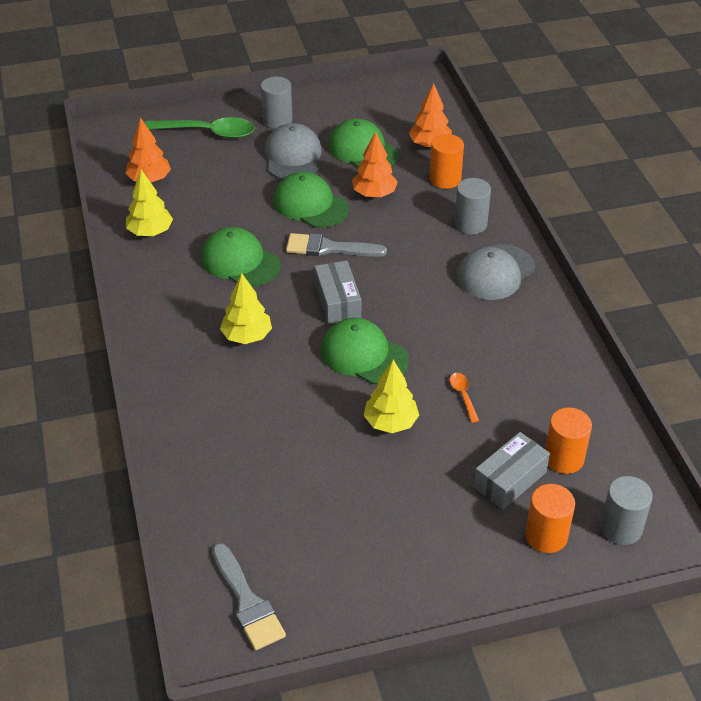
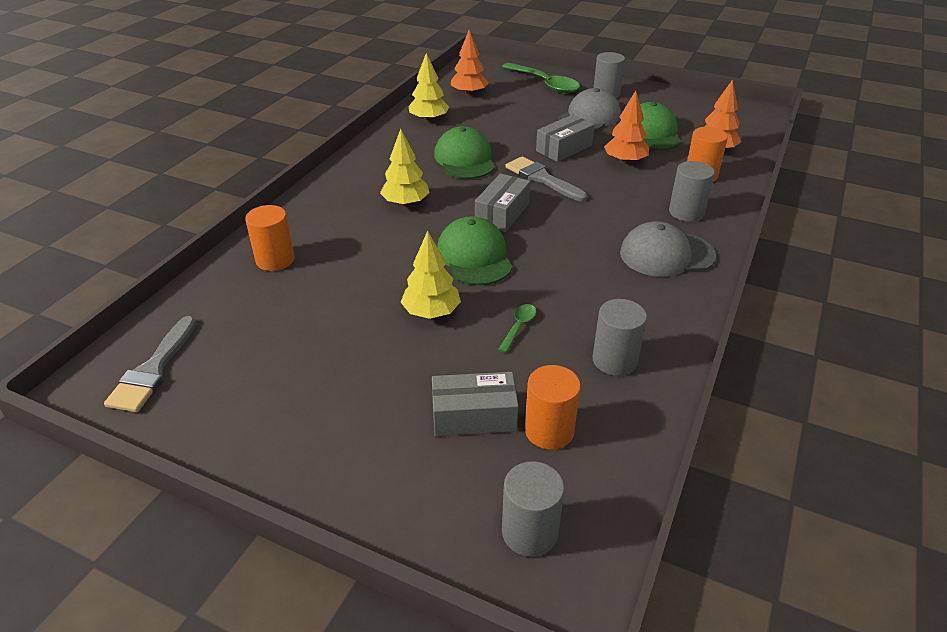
camera: 40 degrees right, 5 degrees down
green cap [273,172,349,228] -> grey box [536,115,595,162]
orange spoon [450,373,479,423] -> green spoon [498,304,536,353]
orange cylinder [525,484,575,553] -> orange cylinder moved to [245,205,295,271]
none -> grey cylinder [592,299,647,376]

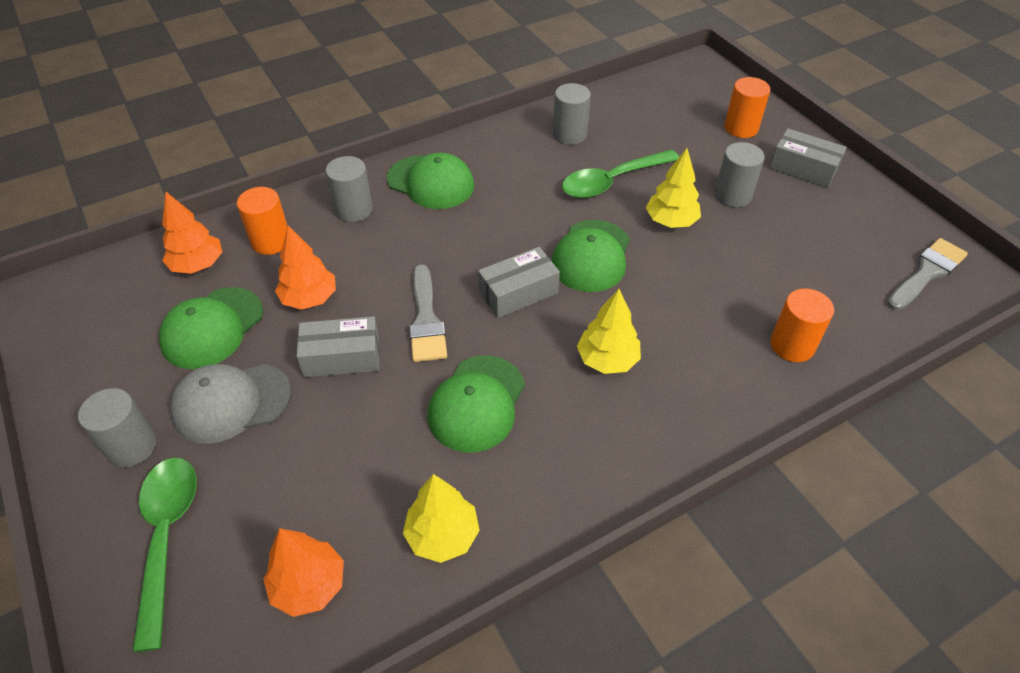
camera: 145 degrees left, 10 degrees up
grey box [432,372,519,436] -> grey box moved to [769,128,847,188]
green spoon [498,304,536,353] -> green spoon [562,150,679,198], size x2.19
grey cylinder [502,461,564,557] -> grey cylinder moved to [714,142,765,207]
orange cylinder [525,365,581,450] -> orange cylinder moved to [724,77,770,138]
grey cap [620,221,716,277] -> green cap [387,153,474,209]

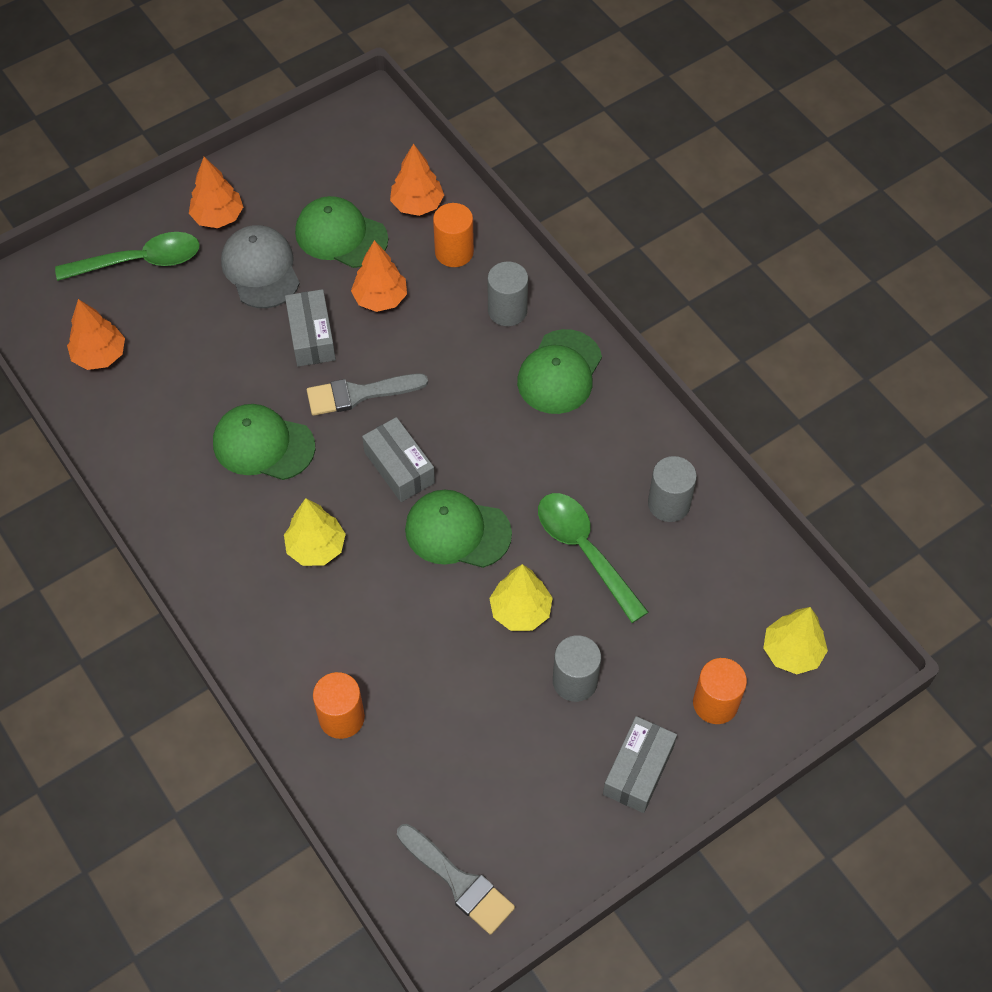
camera: 85 degrees right, 10 degrees up
grey cylinder [78,388,157,467] -> orange tree [189,157,243,228]
yellow tree [403,474,480,563] -> yellow tree moved to [763,607,828,674]

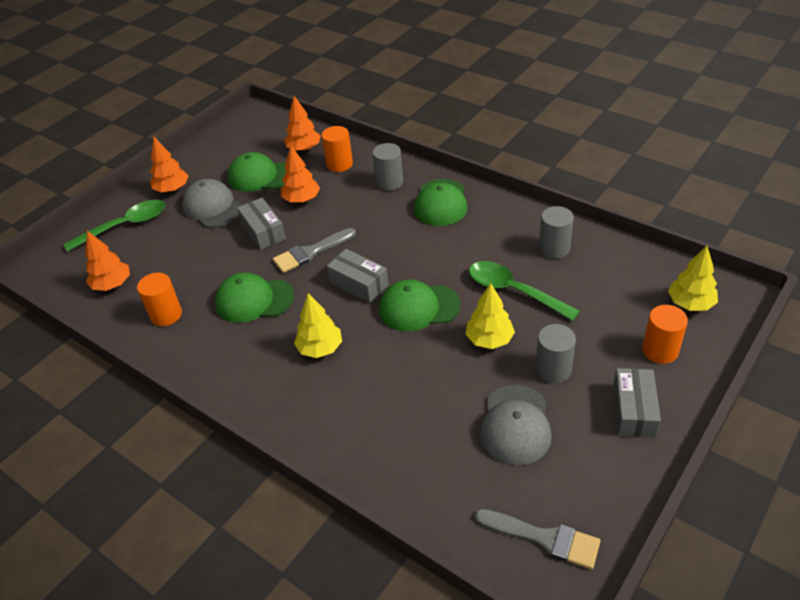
camera: 15 degrees left, 15 degrees down
orange cylinder [313,672,365,739] -> orange cylinder moved to [137,273,182,326]
none -> grey cap [480,385,552,465]

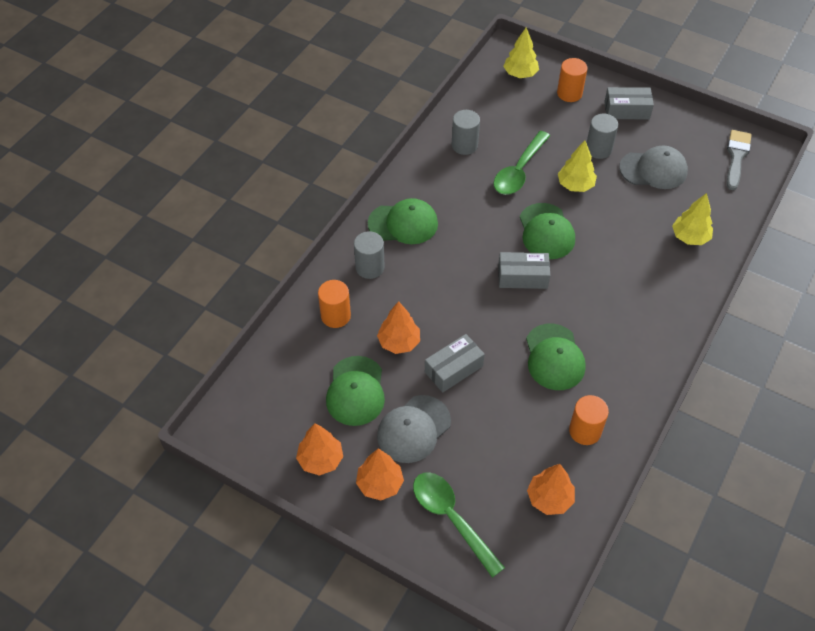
camera: 100 degrees left, 10 degrees up
grey brush [273,228,356,273] -> none
orange tree [284,96,321,151] -> orange tree moved to [296,423,343,476]
yellow tree [294,293,342,358] -> yellow tree moved to [672,193,713,245]
grey box [327,249,389,303] -> grey box turned 60 degrees clockwise [498,252,550,289]

